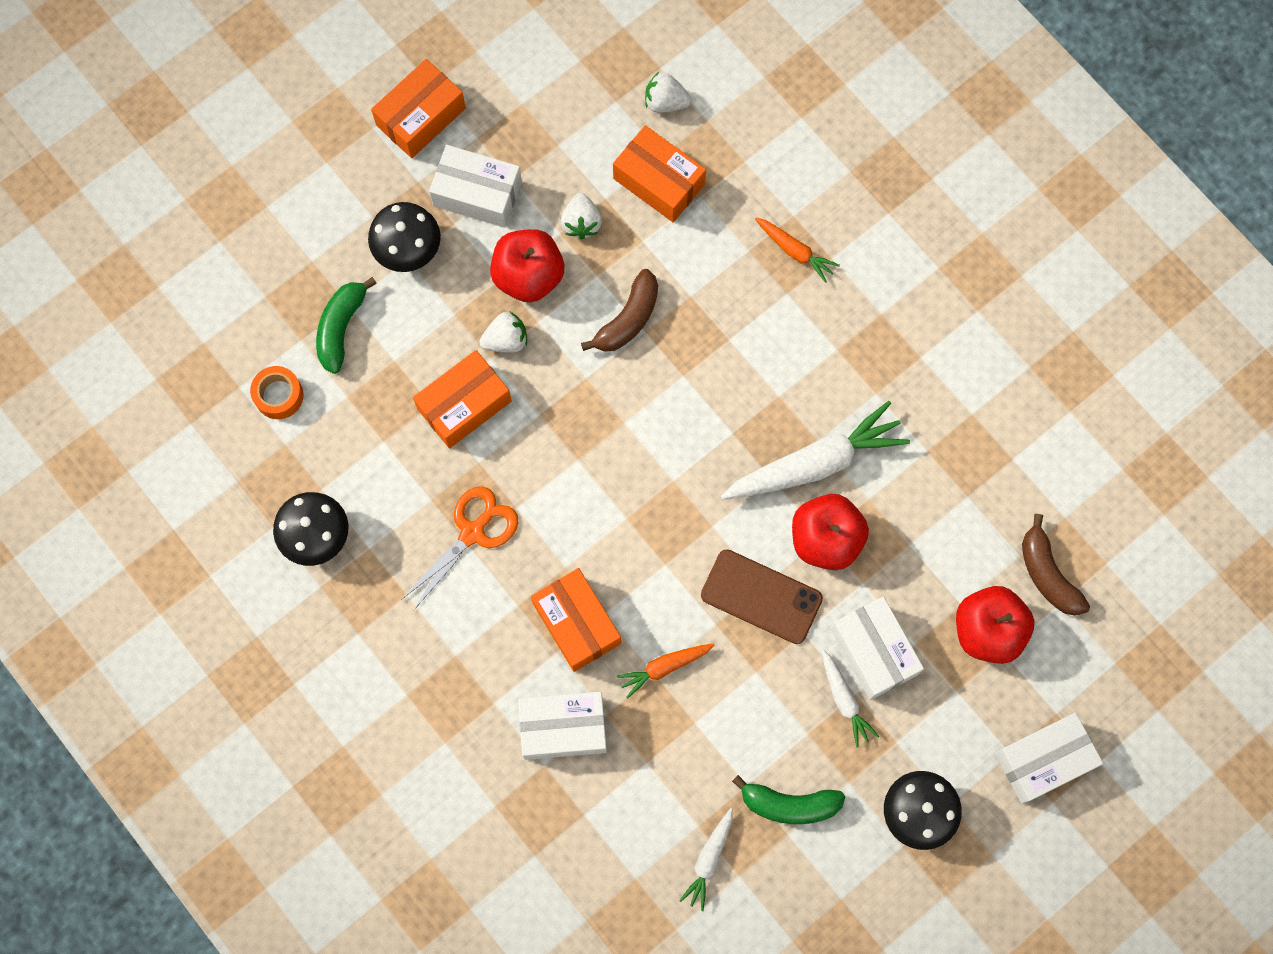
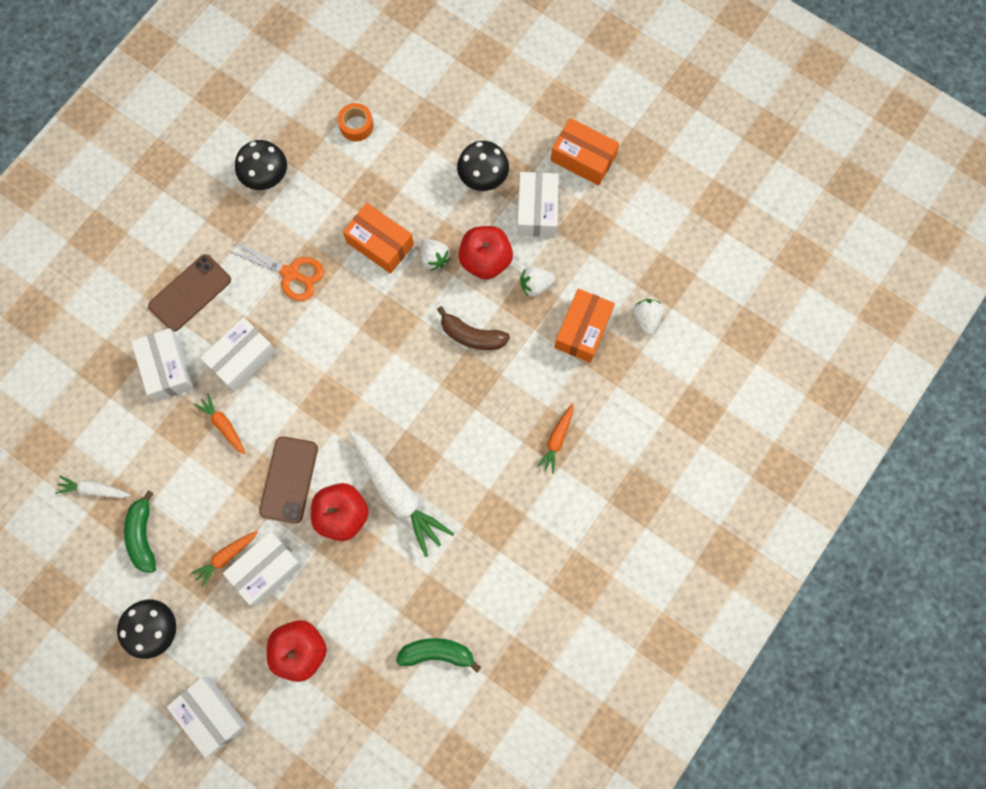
camera: 75 degrees right, 0 degrees up
green banana [316,277,377,374] -> green banana moved to [396,638,482,673]
orange box [531,568,621,672] -> white box [200,317,276,392]
white carrot [821,649,879,748] -> orange carrot [191,531,258,587]
brown banana [1022,514,1090,616] -> none
none -> brown phone [148,254,231,332]

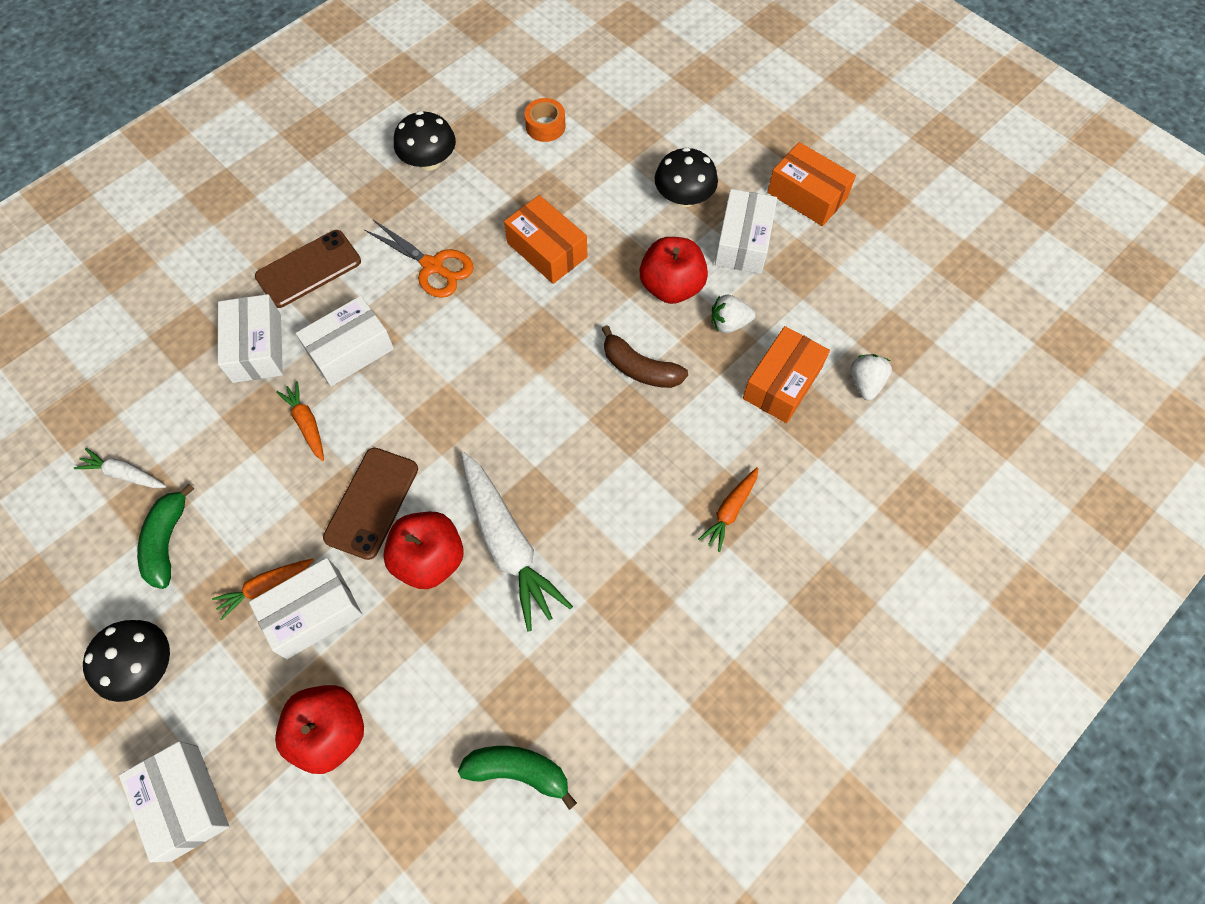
camera: 10 degrees right, 10 degrees down
white strawberry [420,239,450,271] -> none

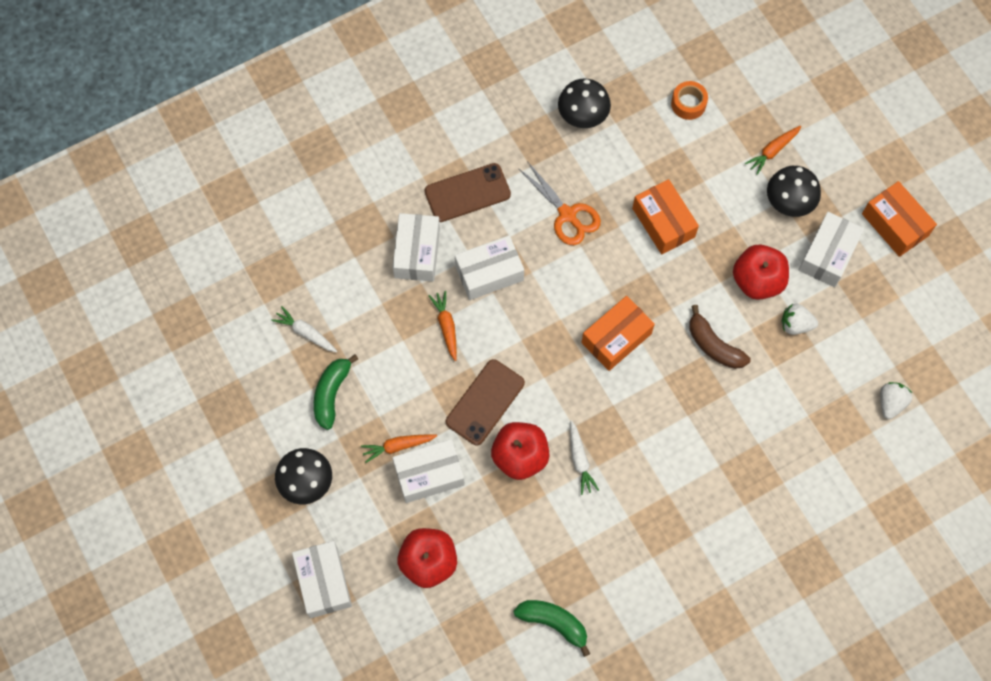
camera: 15 degrees right, 5 degrees up
white carrot [461,452,573,631] -> white carrot [570,420,599,495], size x0.51
orange carrot [698,467,759,552] -> orange carrot moved to [745,126,801,175]
orange box [743,326,830,423] -> orange box moved to [582,296,655,371]

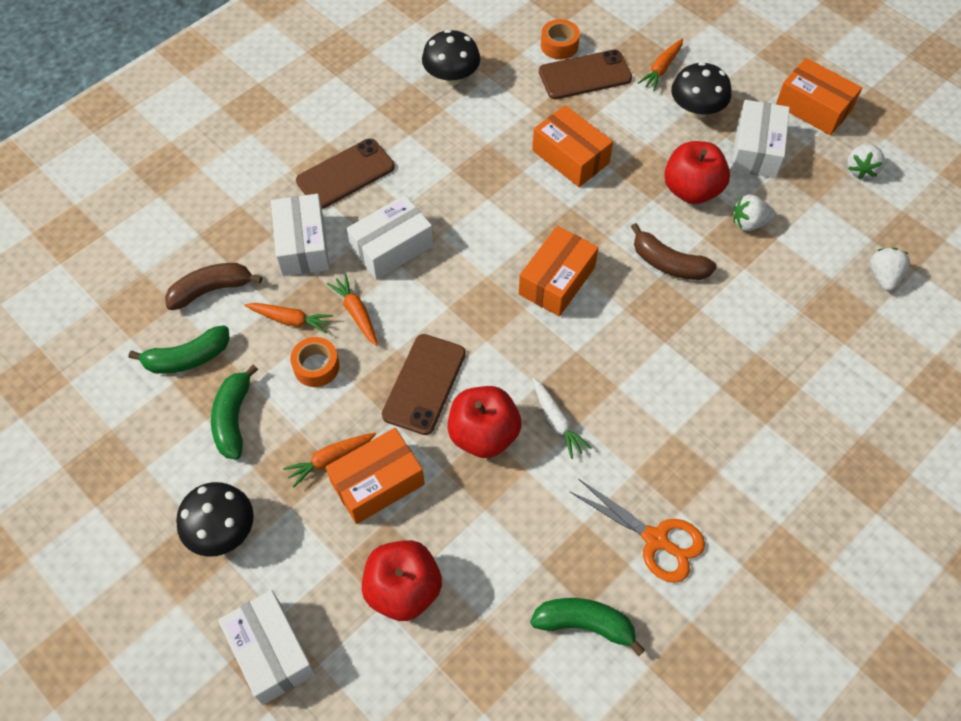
camera: 15 degrees left, 10 degrees down
white carrot [271,306,337,352] -> green banana [128,325,230,374]
white box [392,439,465,503] -> orange box [326,428,425,524]
orange scissors [518,161,601,245] -> orange scissors moved to [569,479,705,583]
none -> brown banana [165,263,262,310]
none -> orange carrot [245,303,333,334]
none -> orange tape [290,337,339,387]
none -> brown phone [539,50,632,99]
none -> white strawberry [847,143,885,179]

